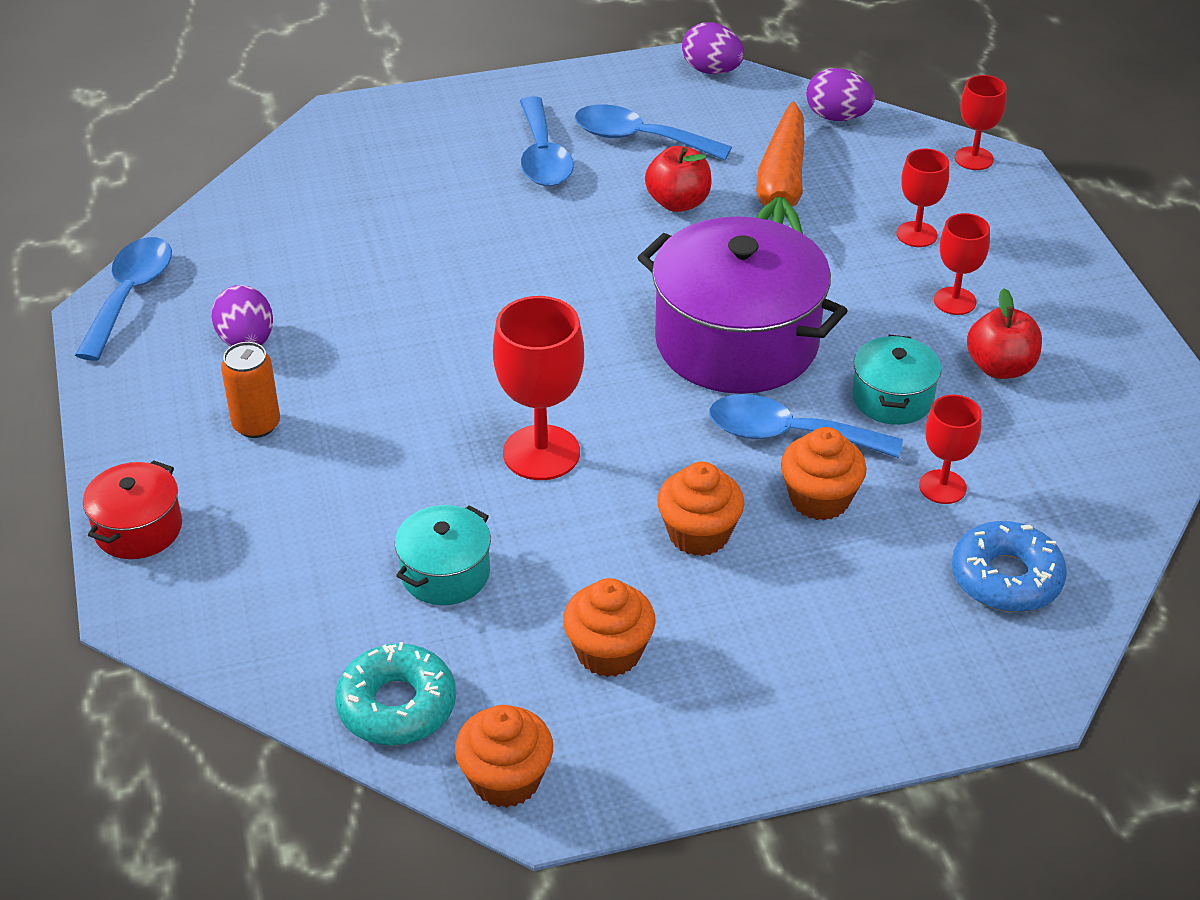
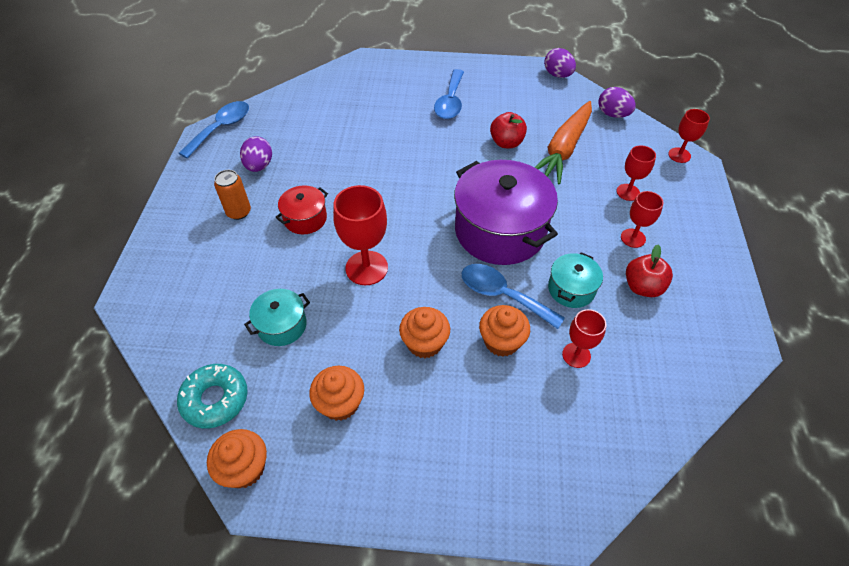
camera: 20 degrees right, 10 degrees up
red pot [83,460,182,559] -> red pot moved to [275,185,328,234]
blue spoon [574,104,732,160] -> none
blue donut [952,521,1067,612] -> none

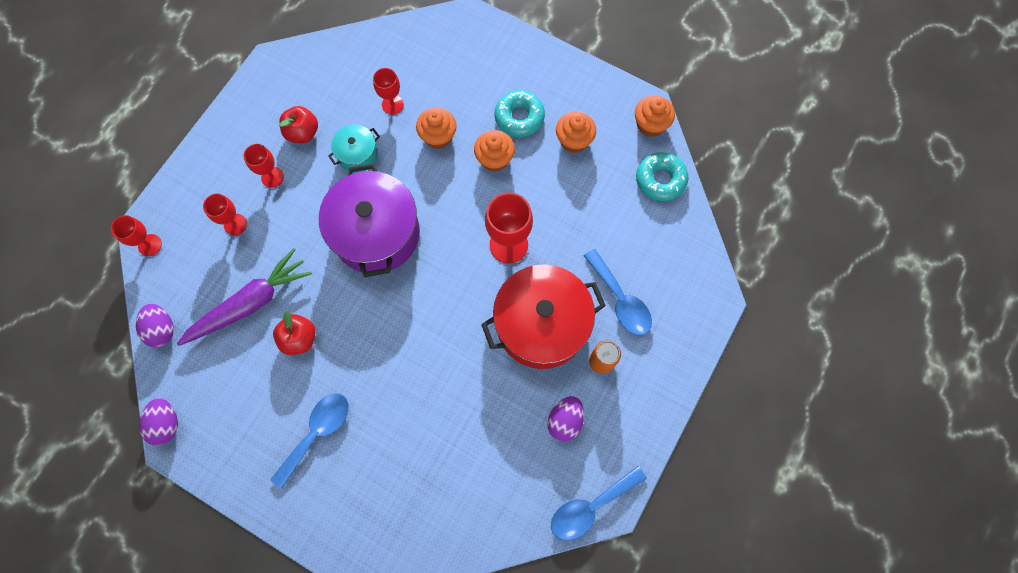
camera: 155 degrees left, 20 degrees up
turquoise pot [244,289,310,346] -> none
red pot [275,185,328,234] -> red pot [481,264,606,369], size x2.08
blue spoon [462,264,565,329] -> blue spoon moved to [584,249,652,335]
orange carrot [535,101,592,185] -> purple carrot [177,248,312,346]
none -> turquoise donut [495,90,545,137]

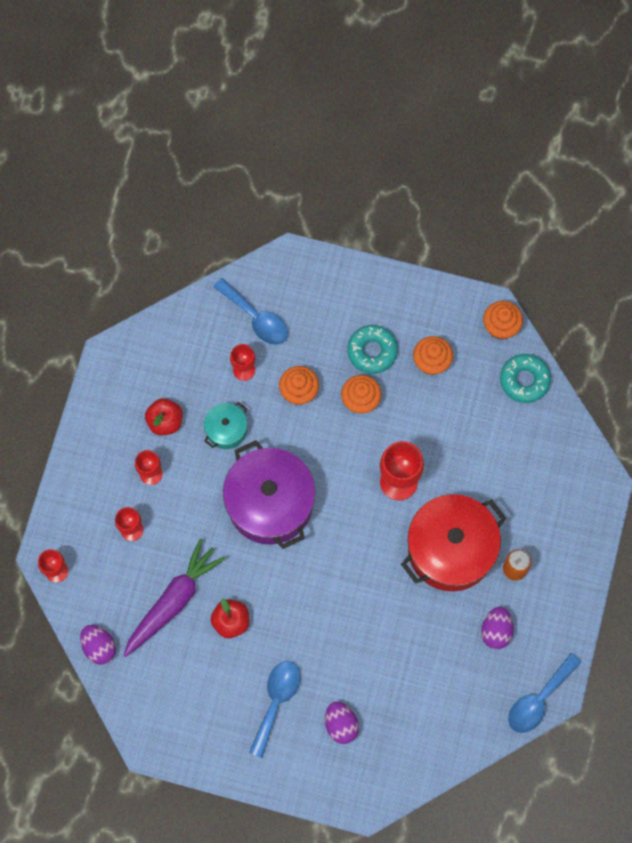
camera: 15 degrees left, 0 degrees up
purple egg [139,398,178,446] -> purple egg moved to [325,702,359,744]
blue spoon [584,249,652,335] -> blue spoon moved to [213,278,288,345]

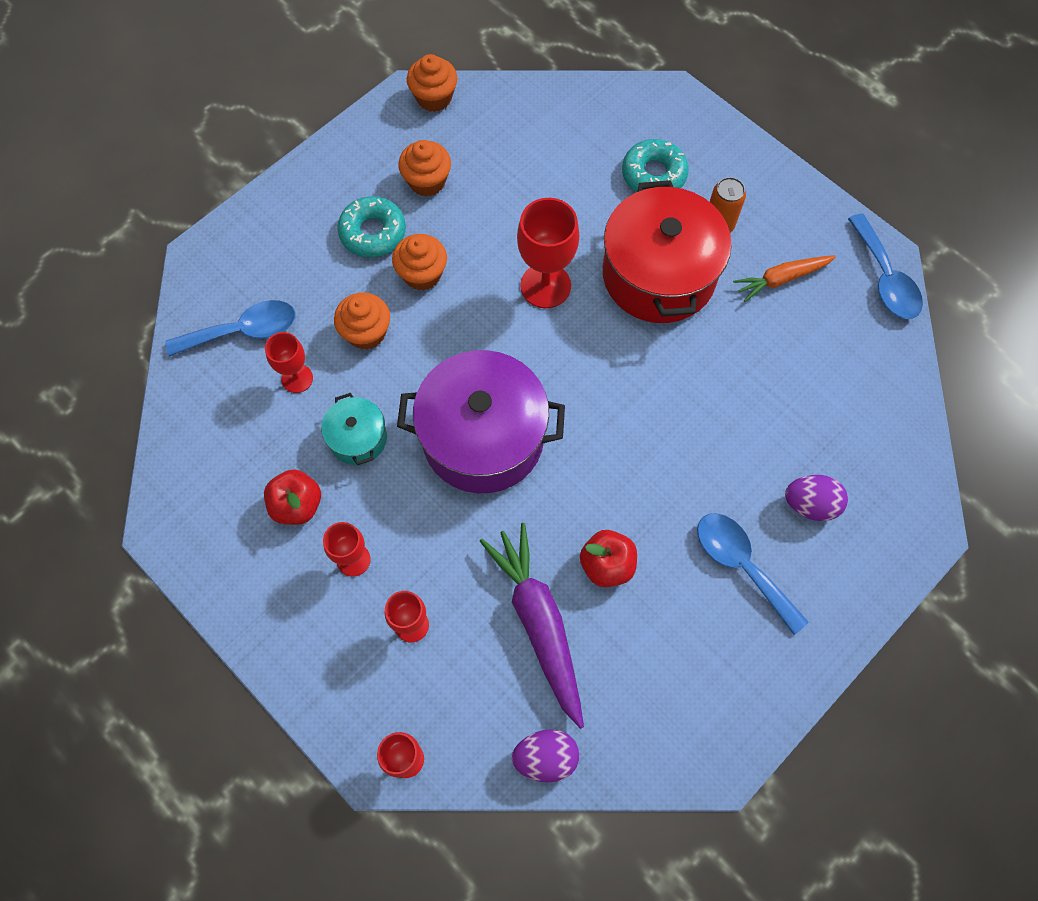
camera: 60 degrees left, 5 degrees down
purple egg [481,607,514,649] -> orange carrot [733,255,836,302]
turquoise donut [500,354,551,403] -> turquoise donut moved to [622,139,689,192]

